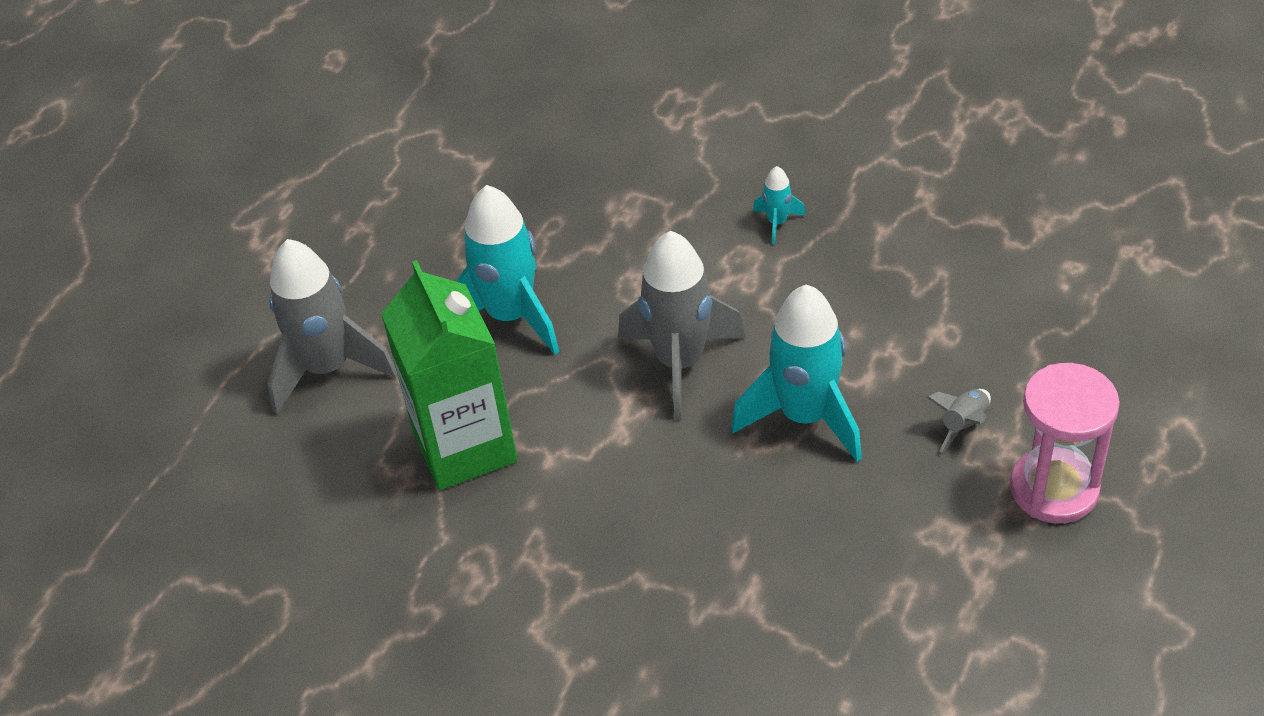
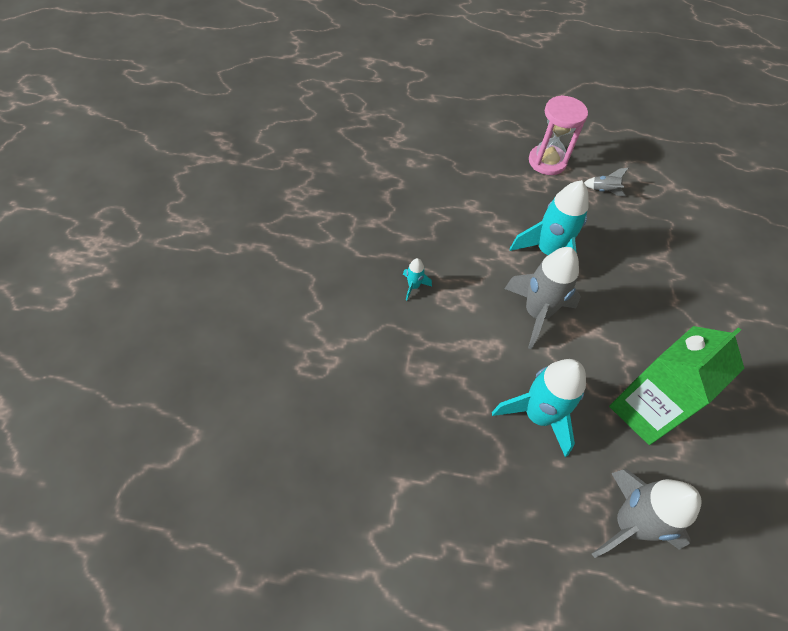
camera: 115 degrees left, 10 degrees up
grey rocket [927,389,991,453] -> grey rocket moved to [584,168,628,196]

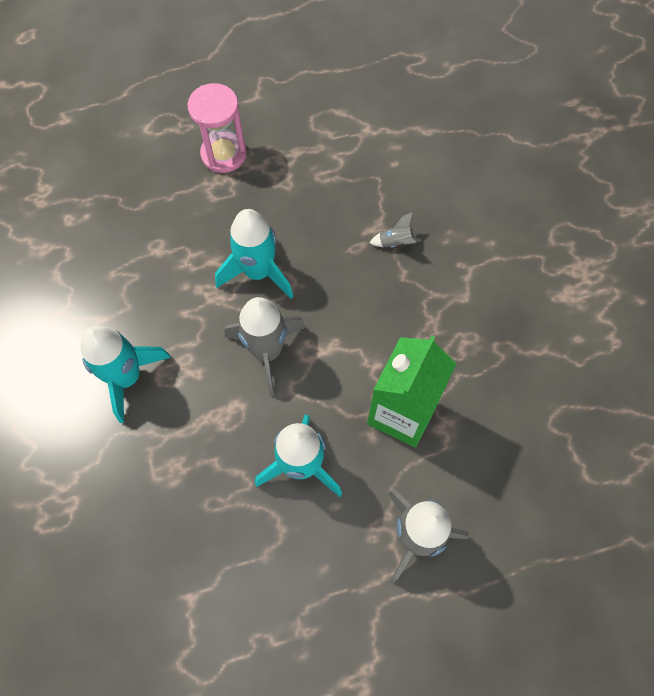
camera: 20 degrees left, 10 degrees up
turquoise rocket [403,258,432,300] -> turquoise rocket [81,326,171,423], size x2.26
grey rocket [584,168,628,196] -> grey rocket moved to [369,212,422,248]

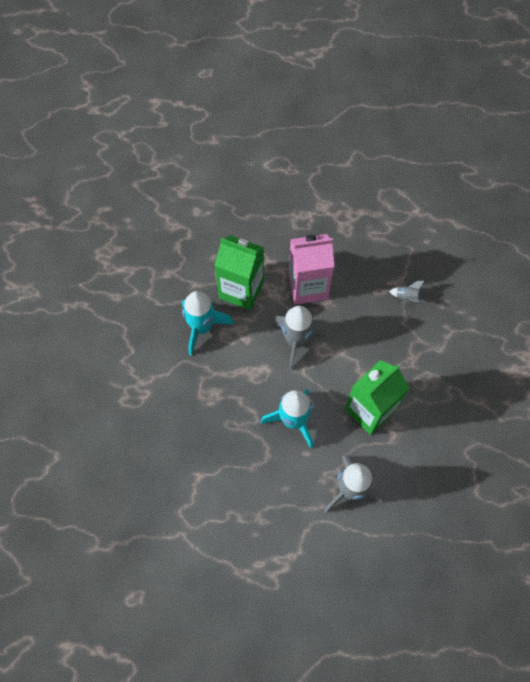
camera: 20 degrees right, 0 degrees up
pink hourglass [187,83,247,173] -> none
turquoise rocket [215,209,293,299] -> pink carton [288,234,334,305]
none -> green carton [214,235,264,310]

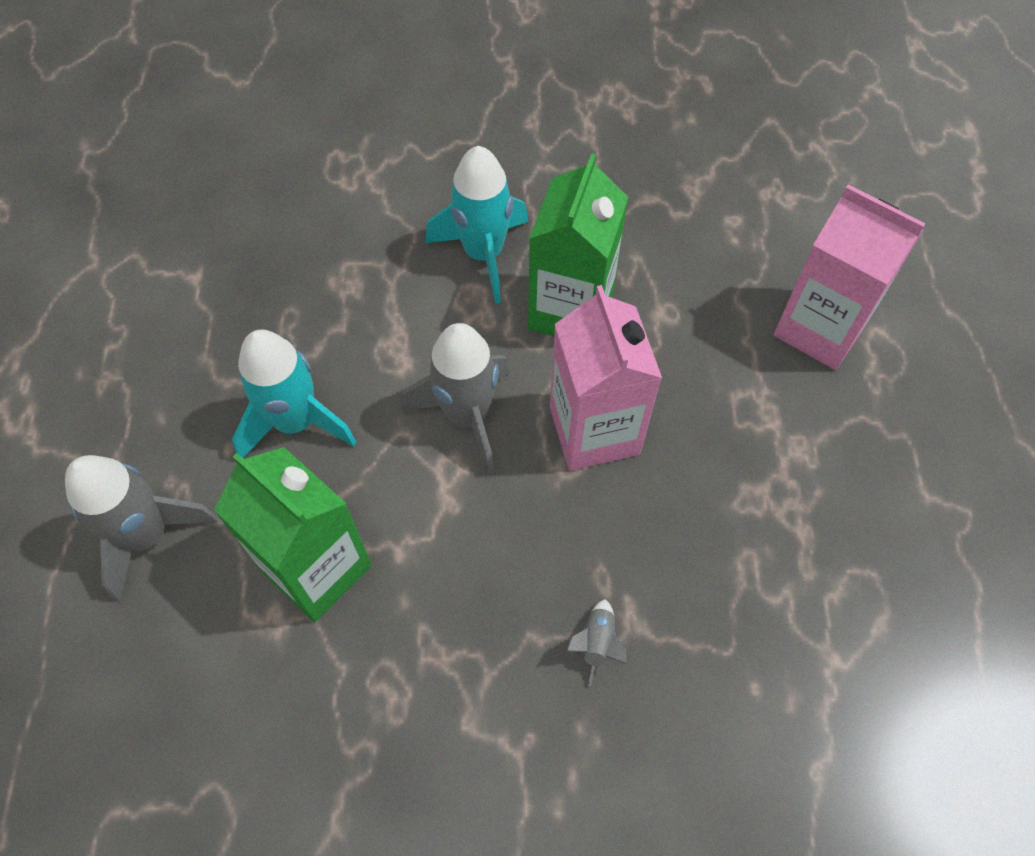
camera: 85 degrees right, 5 degrees down
none -> pink carton [774,184,926,370]

